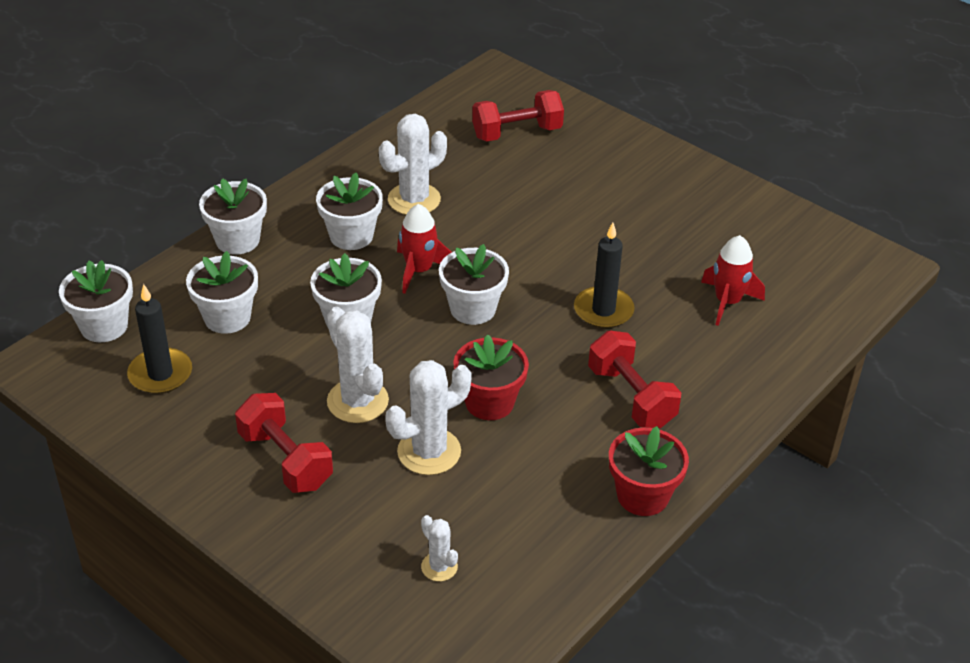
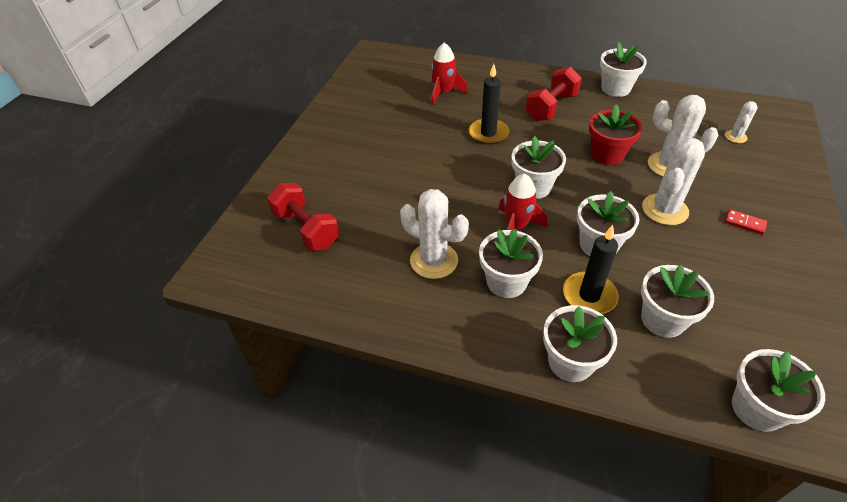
camera: 110 degrees left, 5 degrees up
black candle [127,284,192,394] -> black candle moved to [563,225,619,314]
red dumbbell [235,393,333,493] -> red domino [725,209,767,235]
red flower pot [609,426,689,516] -> white flower pot [600,43,647,97]

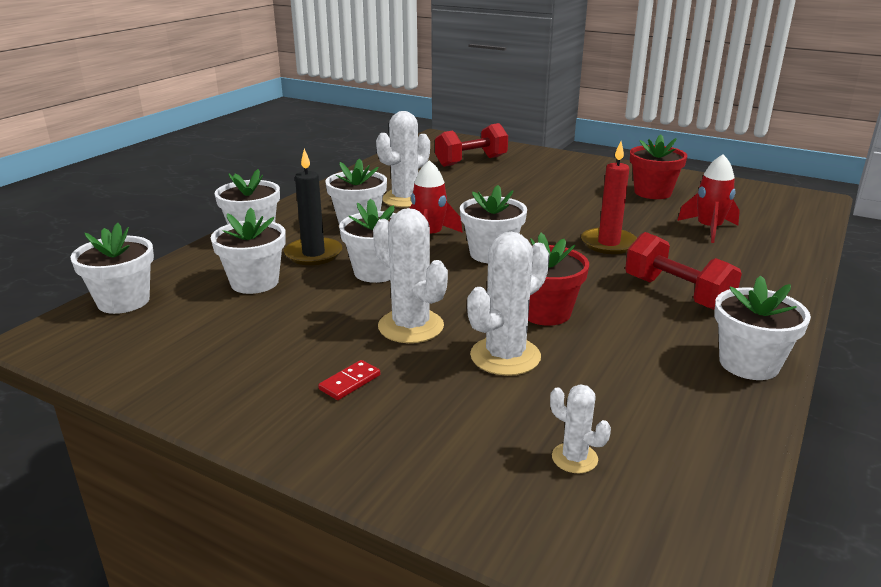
camera: 100 degrees right, 20 degrees down
black candle [468,64,509,145] -> red candle [581,141,637,254]
none -> red flower pot [630,135,687,199]

